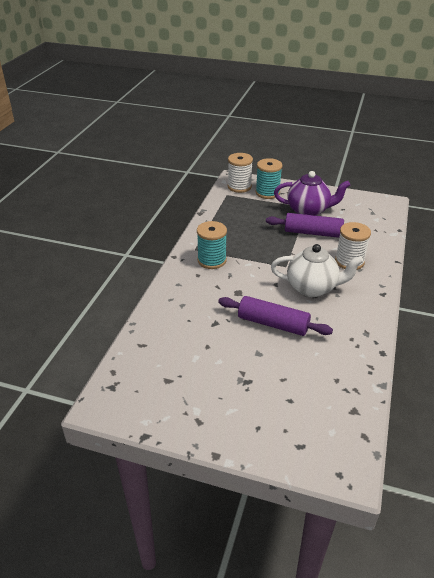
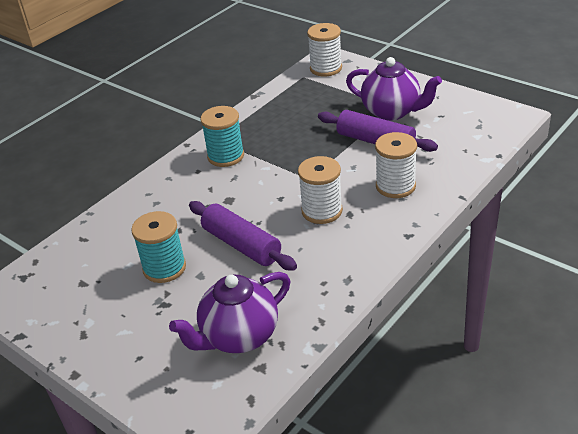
camera: 25 degrees right, 0 degrees up
turquoise spool [256,158,282,199] -> turquoise spool moved to [131,211,186,283]
white teapot [271,244,364,297] -> white spool [298,156,343,224]
none -> purple teapot [169,272,290,353]

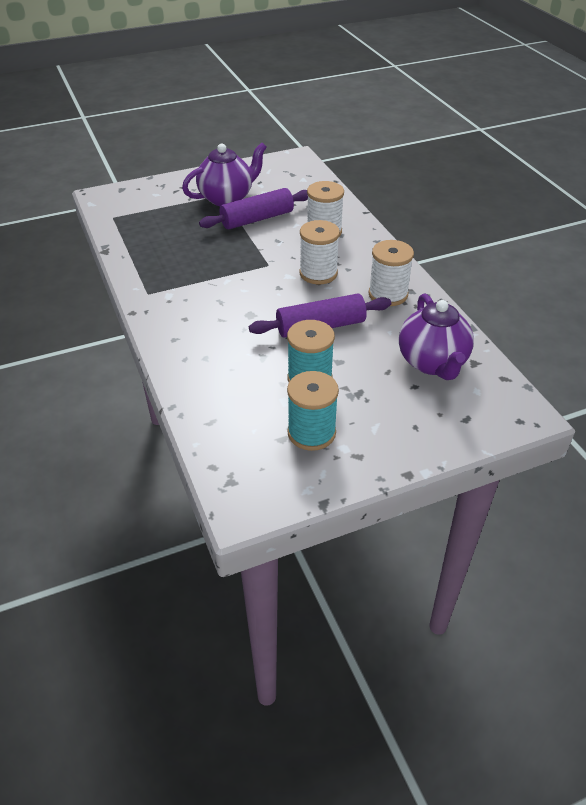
camera: 65 degrees left, 5 degrees up
turquoise spool [201,106,244,167] -> turquoise spool moved to [287,371,339,451]
white spool [307,23,342,77] -> white spool moved to [368,240,414,306]

